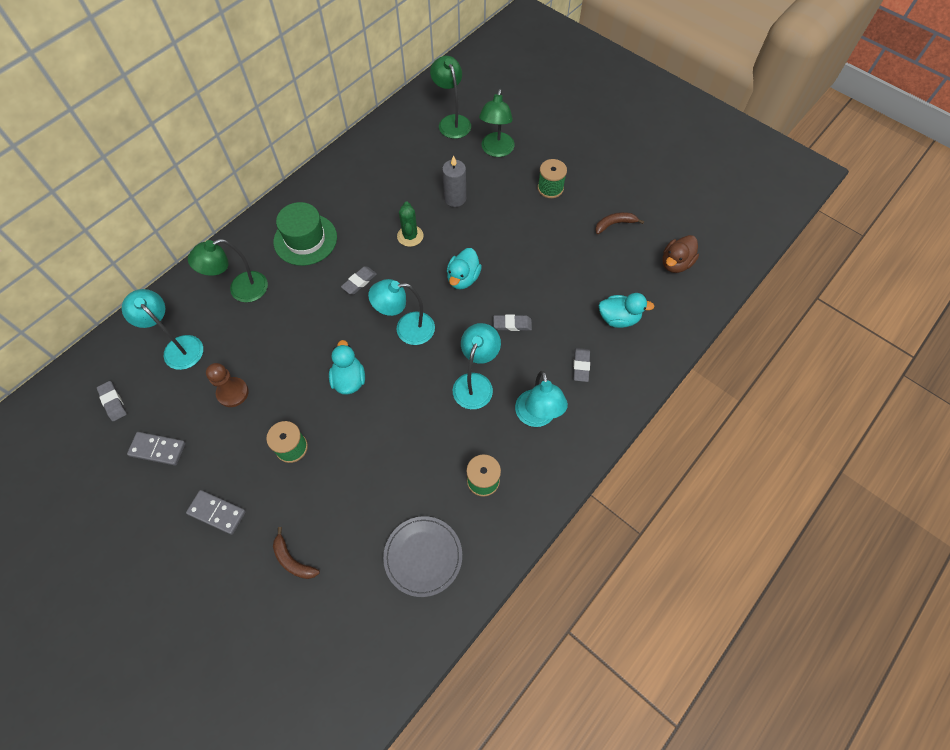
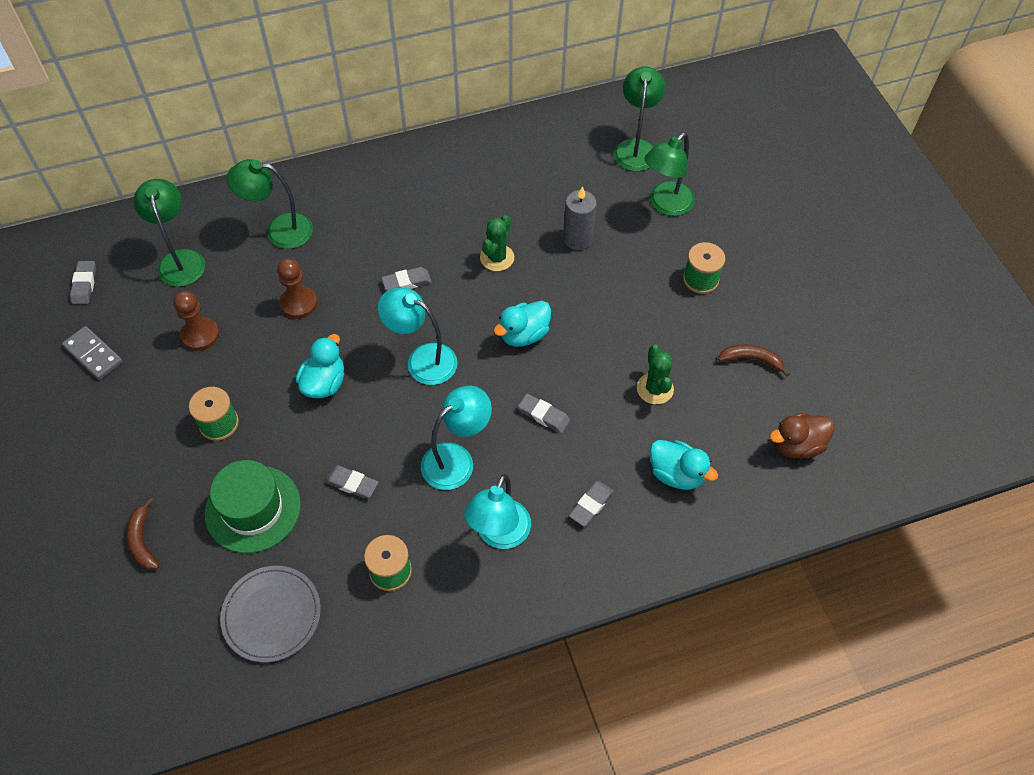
camera: 30 degrees right, 5 degrees down
turquoise lamp [122,289,203,370] -> green lamp [134,179,205,287]
grey domino [186,490,246,535] -> none
green hat [274,202,337,266] -> green hat moved to [205,460,301,553]
none -> brown pawn [277,258,317,319]
none -> grey eraser [324,465,378,499]
none -> green cactus [637,345,674,404]

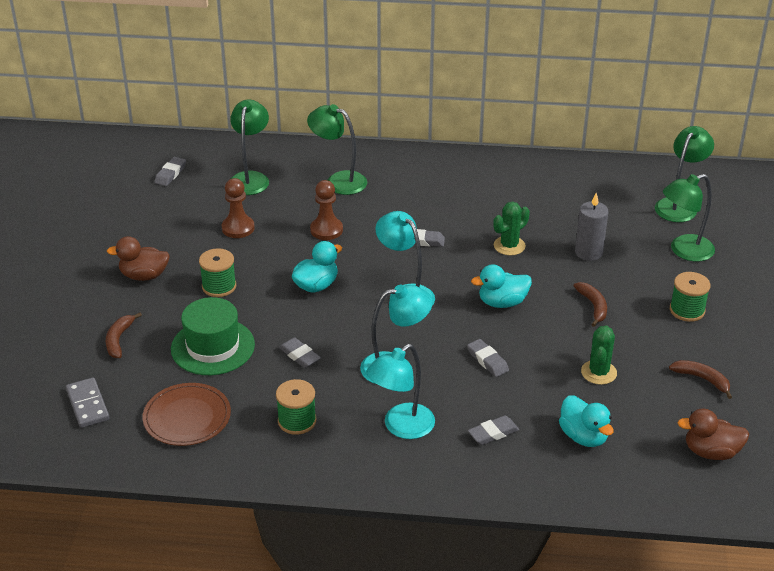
camera: 25 degrees right, 20 degrees down
grey domino [62,326,123,380] -> grey domino moved to [66,378,110,428]
grey plate [220,566,321,663] -> brown plate [142,383,231,446]
none -> brown duck [107,236,170,281]
none -> brown banana [574,282,607,327]

